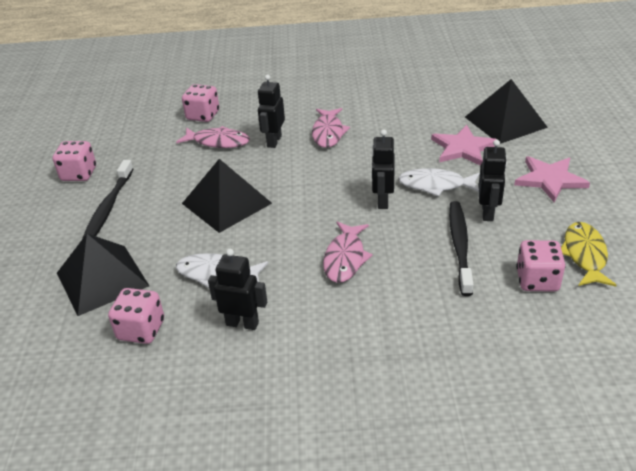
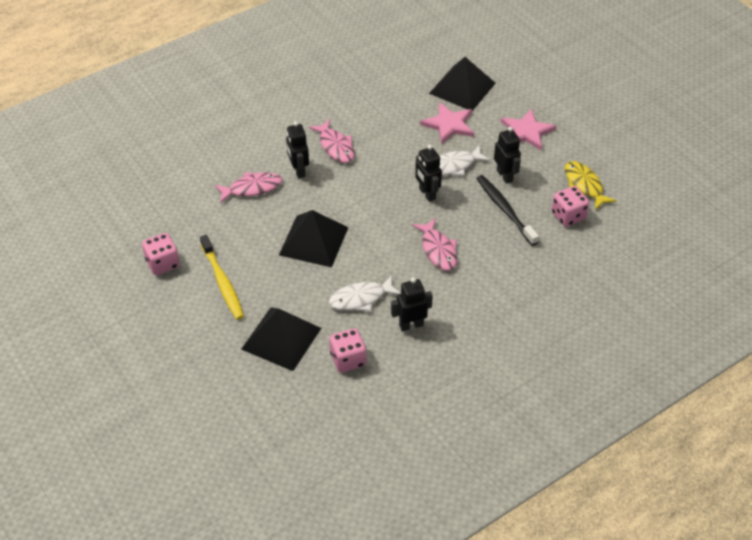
camera: 35 degrees left, 10 degrees up
black toothbrush [82,160,133,239] -> yellow toothbrush [200,235,244,320]
pink dice [182,84,219,122] -> none

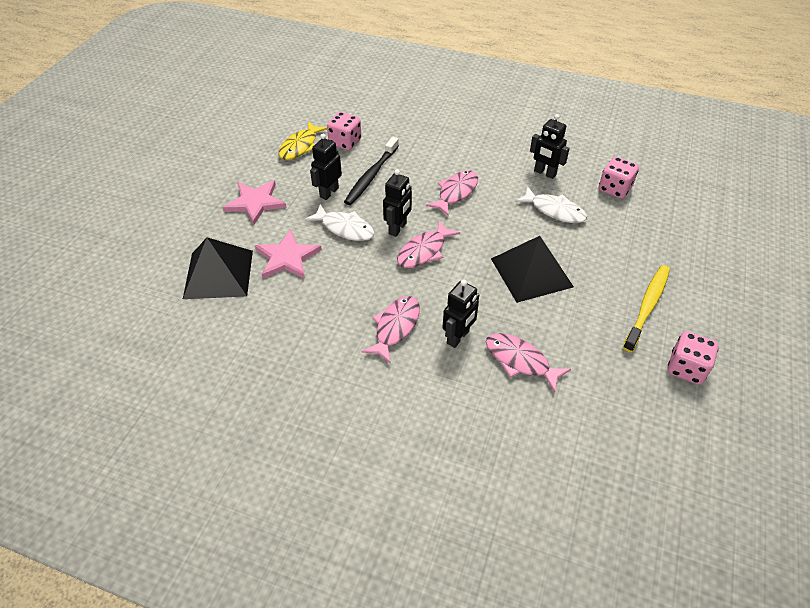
camera: 125 degrees left, 0 degrees up
black pyramid [241,308,321,371] -> none
none -> pink fish [397,220,460,268]

